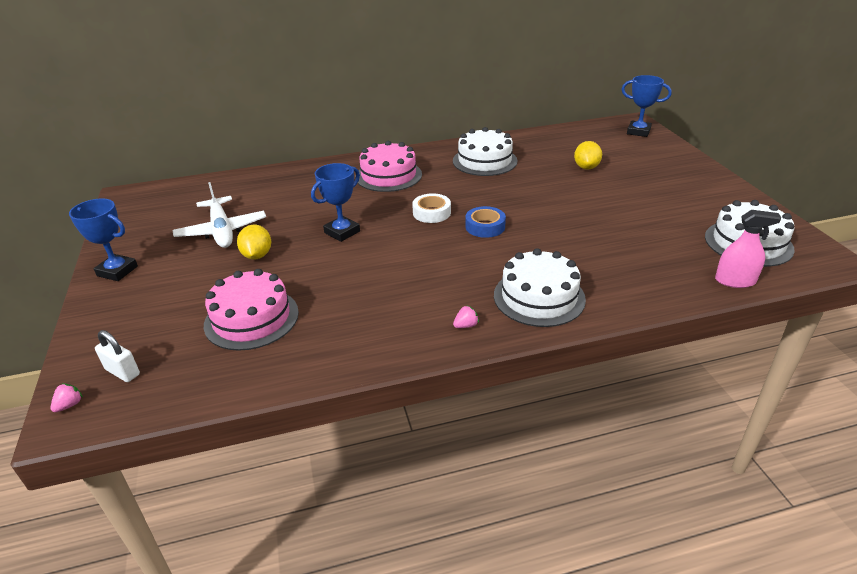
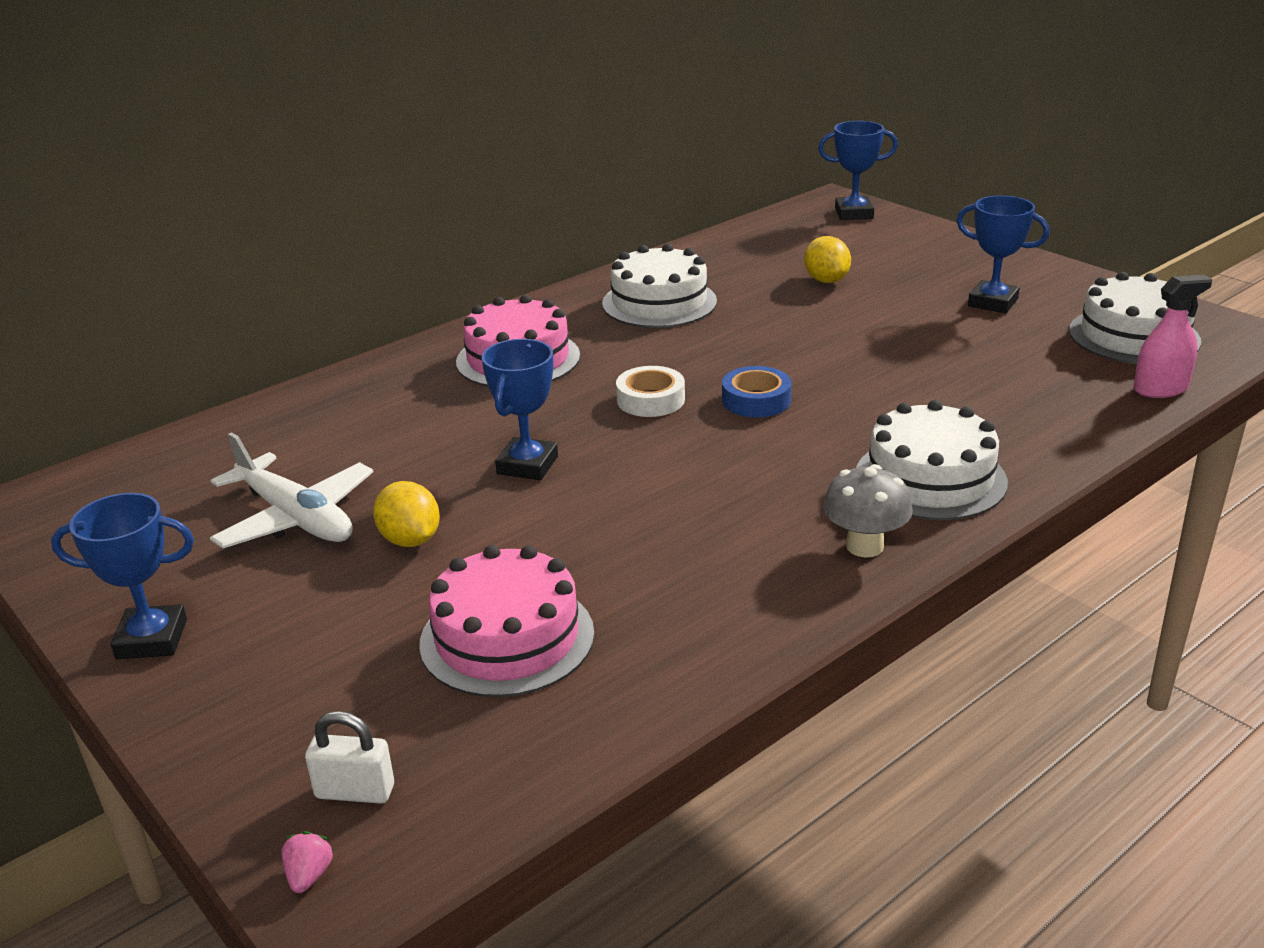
camera: 25 degrees left, 5 degrees down
pink strawberry [453,305,479,328] -> grey mushroom [823,464,913,557]
none -> blue trophy [956,195,1050,313]

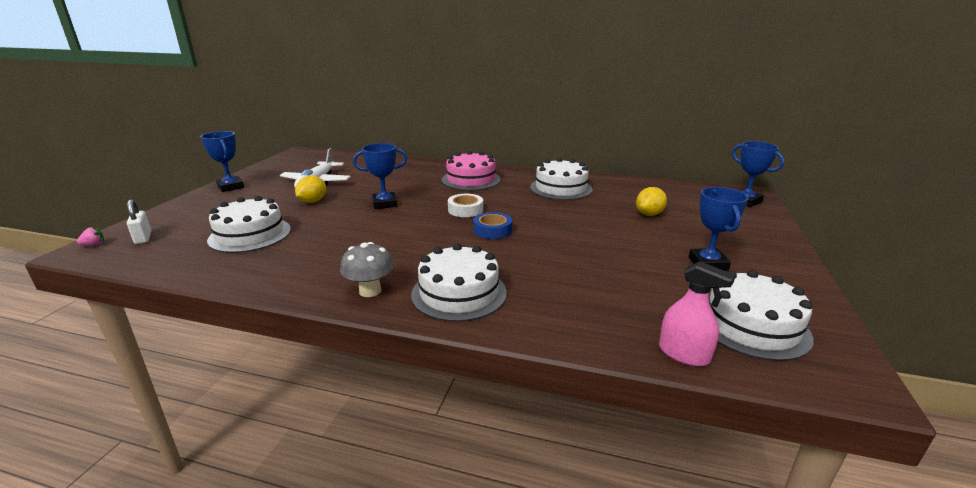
camera: 55 degrees right, 5 degrees down
pink cake [419,545,594,697] -> white cake [207,196,291,253]

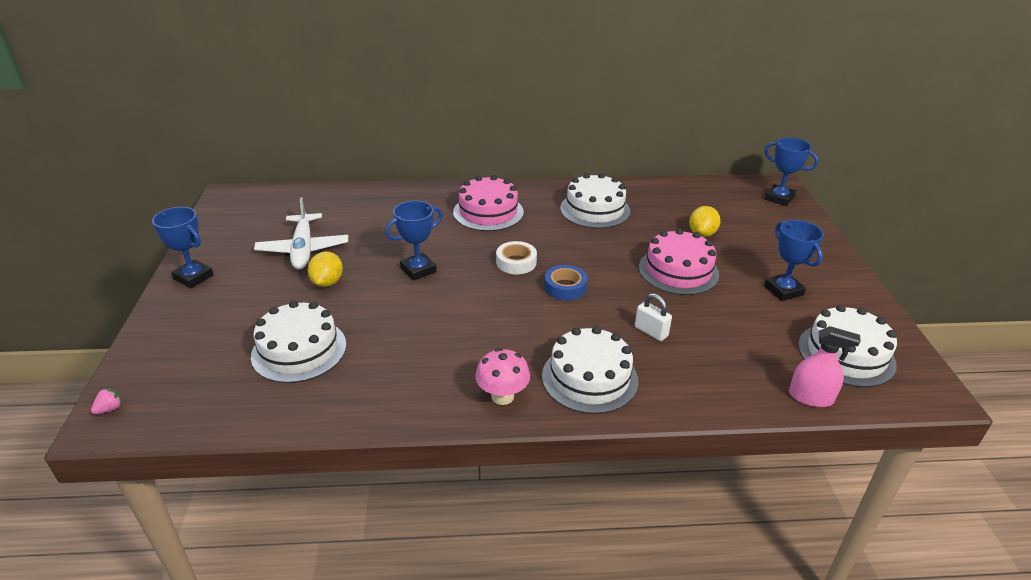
camera: 20 degrees left, 10 degrees up
white padlock [127,199,151,244] -> white padlock moved to [635,293,672,341]
grey mushroom [340,242,394,297] -> pink mushroom [475,348,530,405]
none -> pink cake [639,228,719,295]

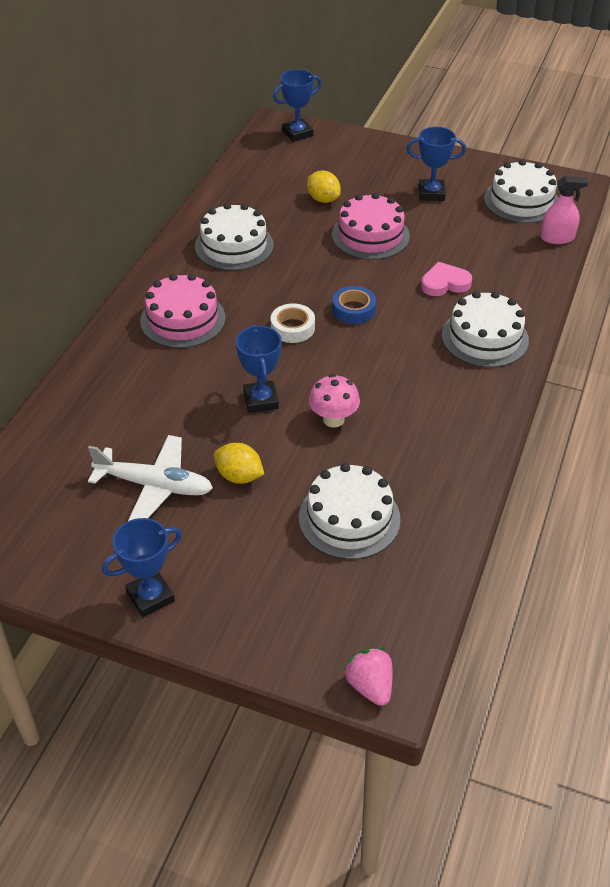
camera: 65 degrees left, 10 degrees up
pink strawberry [91,388,122,414] -> pink strawberry [343,647,393,706], size x1.80
pink mushroom [475,348,530,405] -> pink mushroom moved to [309,374,360,428]
white padlock [635,293,672,341] -> pink heart [421,262,472,296]
pink spray bottle [789,326,861,407] -> pink spray bottle turned 45 degrees clockwise [540,176,588,244]

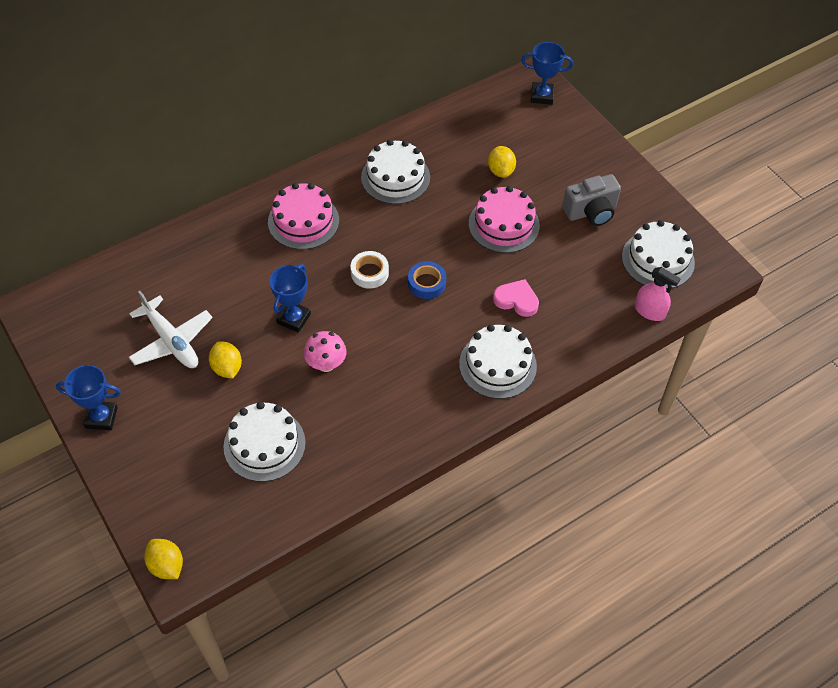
camera: 35 degrees right, 10 degrees up
pink strawberry [343,647,393,706] -> yellow lemon [144,539,183,579]
blue trophy [406,127,466,201] -> grey camera [562,174,621,226]

